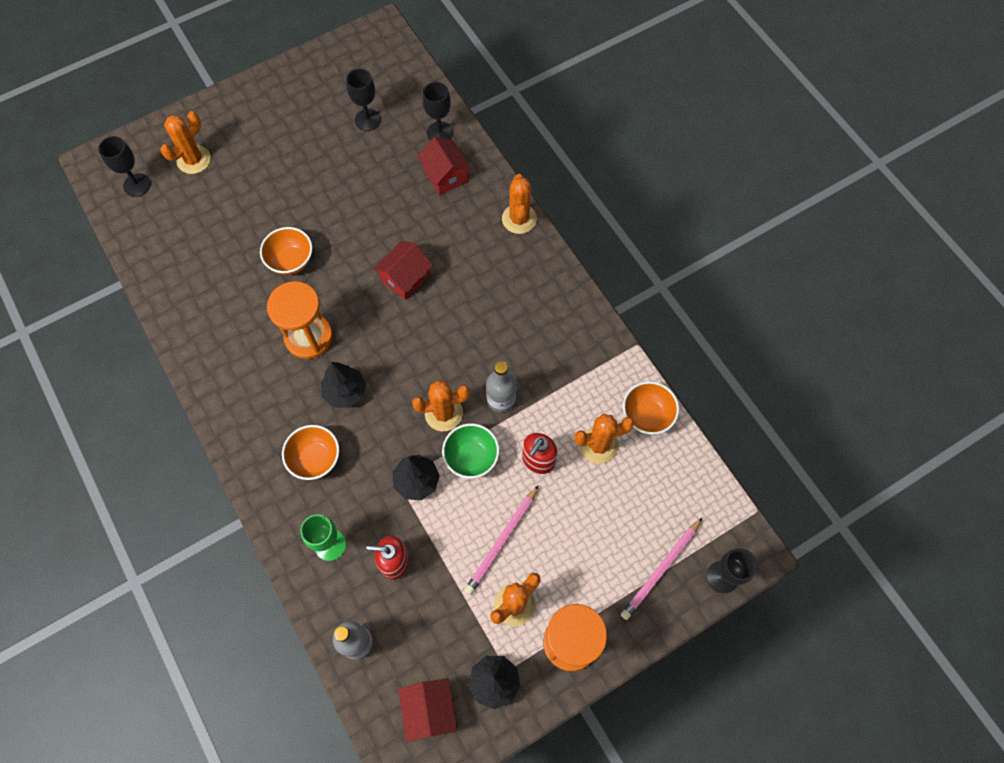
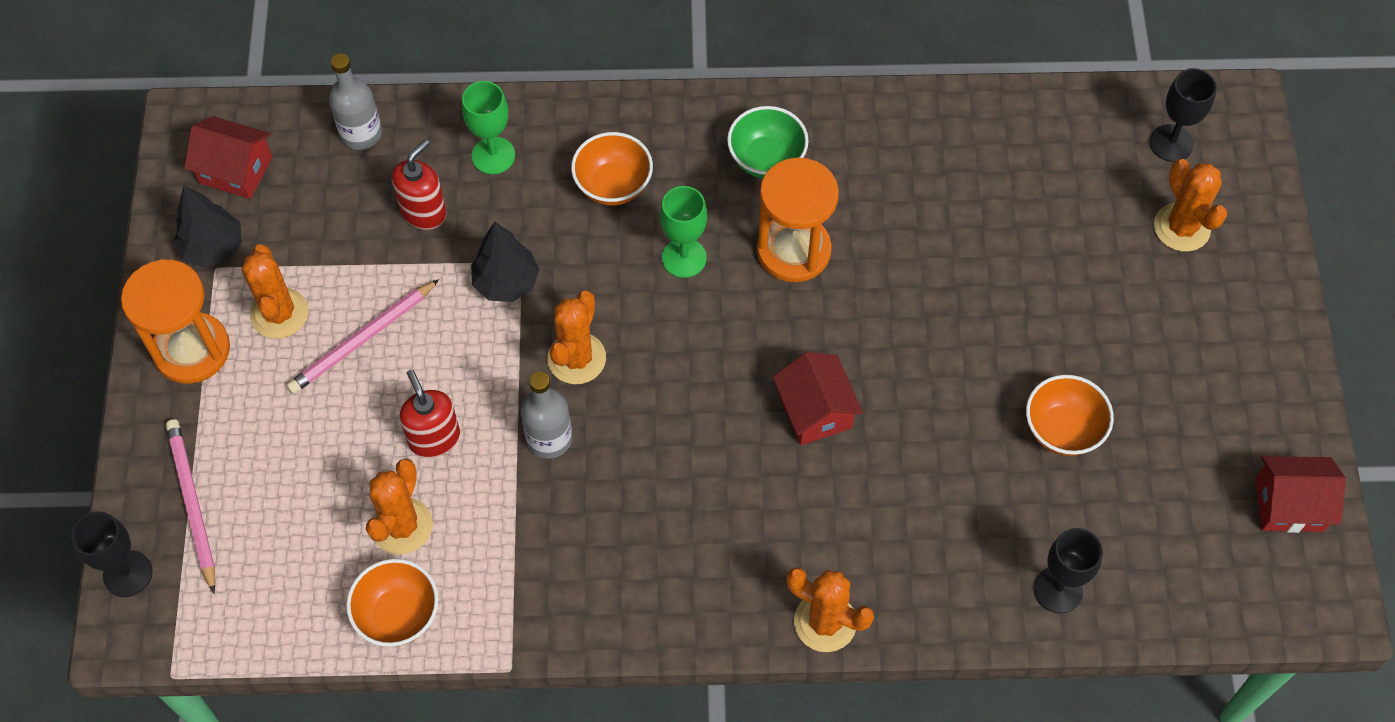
camera: 120 degrees right, 5 degrees down
orange bowl [260,227,312,275] -> orange bowl moved to [1026,375,1114,456]
black tree [321,362,366,408] -> green goblet [660,186,707,278]
black goblet [346,69,381,131] -> none
red house [417,137,471,195] -> red house moved to [1255,456,1346,533]
green bowl [442,424,499,479] -> green bowl moved to [727,106,809,178]
pink pencil [464,485,539,595] -> pink pencil turned 105 degrees counterclockwise [286,279,439,394]

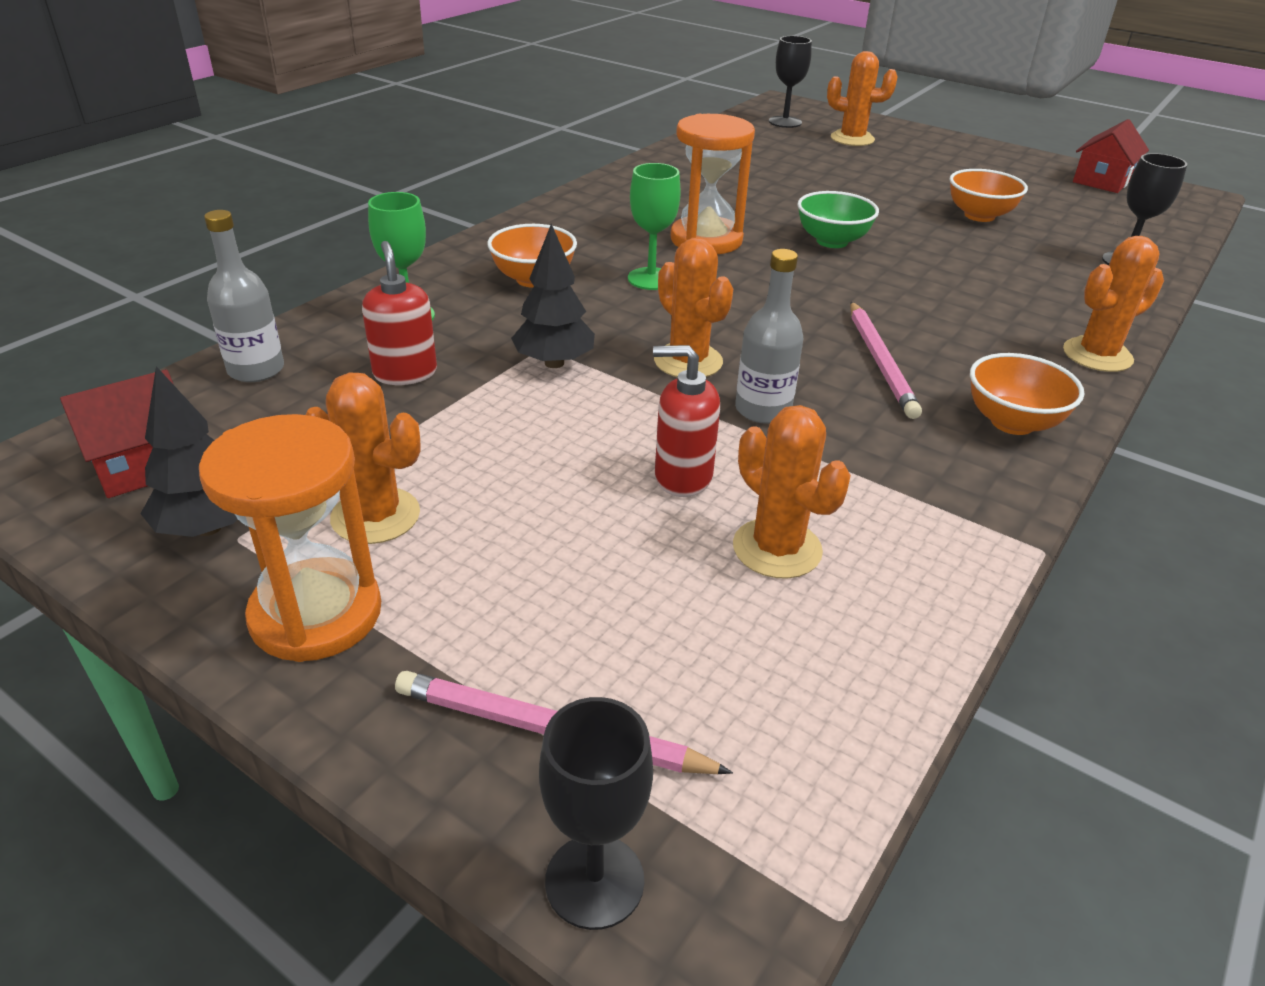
camera: 55 degrees left, 25 degrees down
pink pencil [286,279,439,394] -> pink pencil moved to [850,302,922,419]
orange bowl [346,559,439,647] -> orange bowl moved to [970,353,1085,435]
green bowl [727,106,809,178] -> green bowl moved to [797,191,879,248]
red house [773,352,863,445] -> none

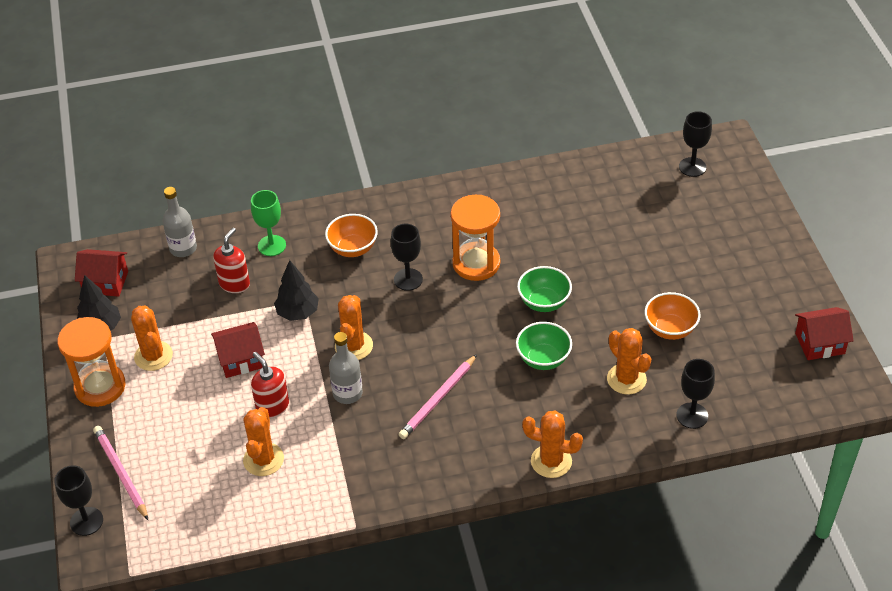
camera: 45 degrees right, 10 degrees up
green goblet [628,163,681,290] -> black goblet [391,223,423,291]
orange cactus [827,51,898,146] -> orange cactus moved to [607,328,651,395]
orange bowl [970,353,1085,435] -> none
none -> red house [211,322,265,378]
none -> green bowl [516,322,572,370]

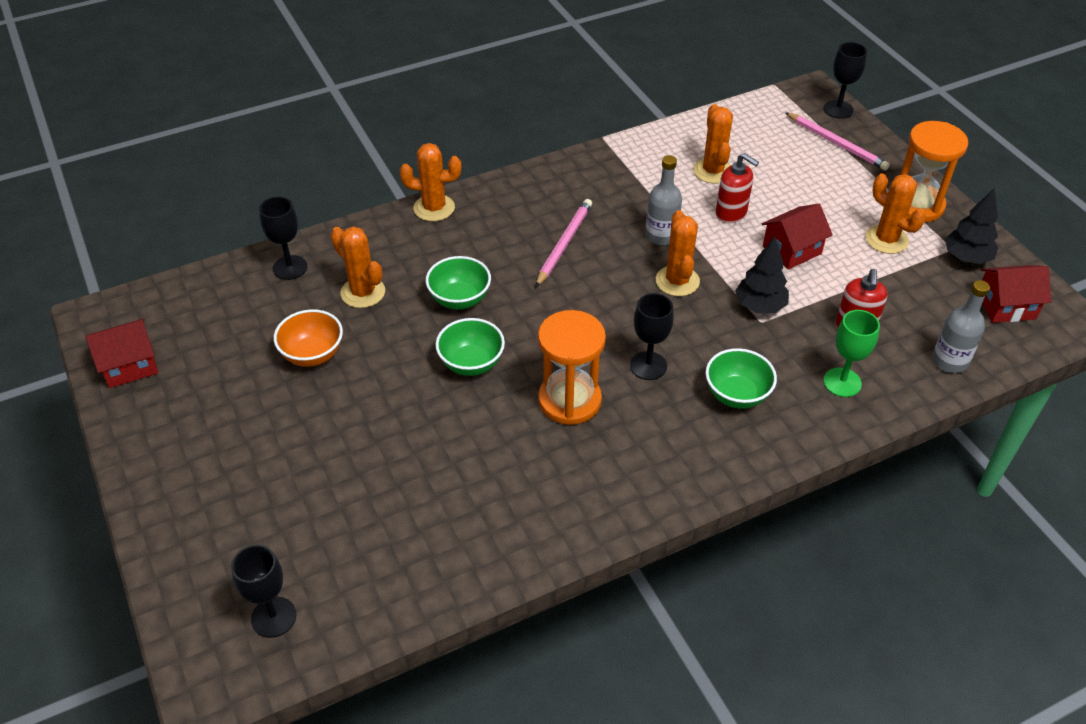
camera: 165 degrees right, 0 degrees up
orange bowl [325,214,378,257] -> green bowl [705,348,777,409]

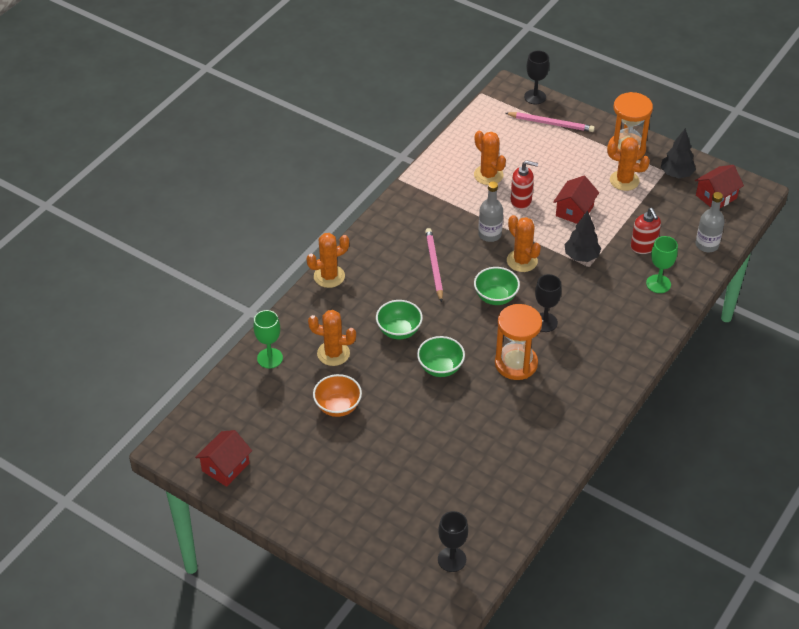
camera: 30 degrees left, 0 degrees up
black goblet [259,196,307,280] -> green goblet [253,310,283,368]
green bowl [705,348,777,409] -> green bowl moved to [474,267,520,305]

